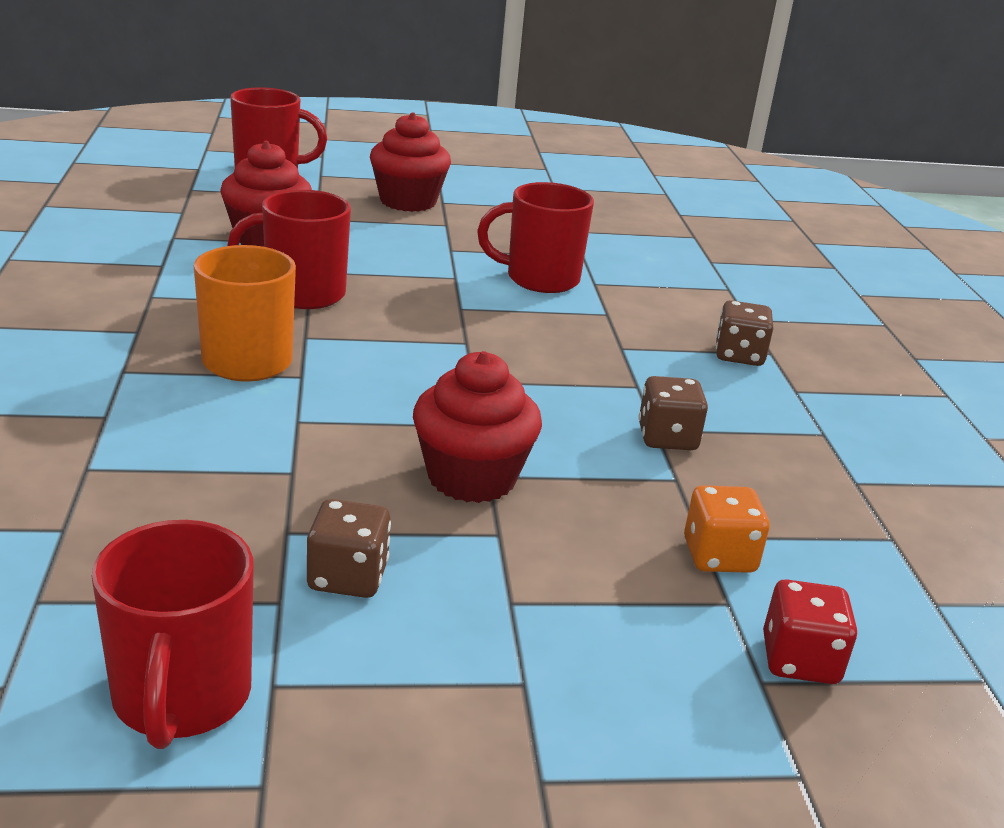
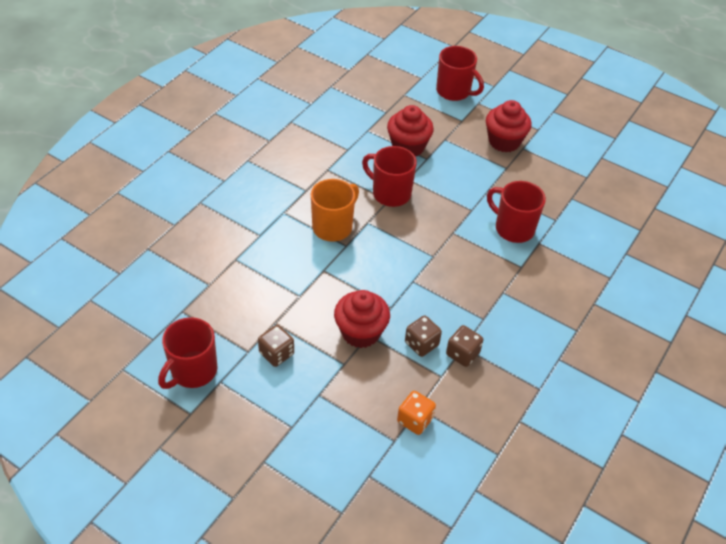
camera: 40 degrees right, 20 degrees up
brown dice [716,300,774,366] -> brown dice moved to [405,316,442,357]
red dice [763,579,857,684] -> none

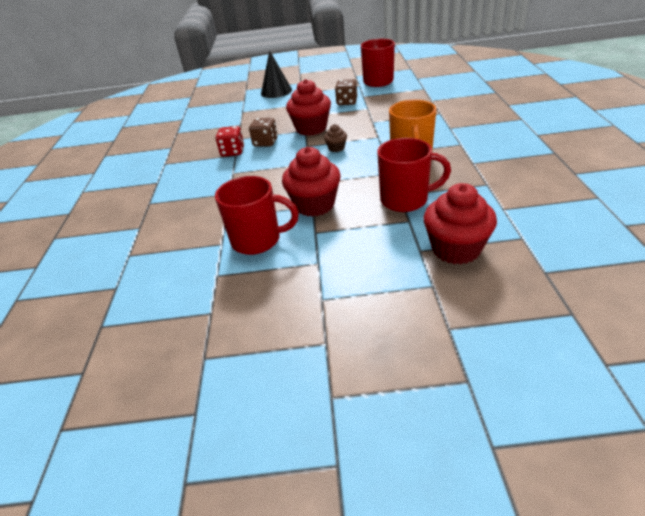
camera: 150 degrees right, 10 degrees down
orange dice [397,391,436,435] -> none
red mug [436,46,484,101] -> none
brown dice [446,325,483,367] -> red dice [216,126,244,156]
red cupcake [486,100,532,152] -> red cupcake moved to [282,147,341,217]
none -> black cone [261,50,292,98]
none -> brown cupcake [324,124,347,152]

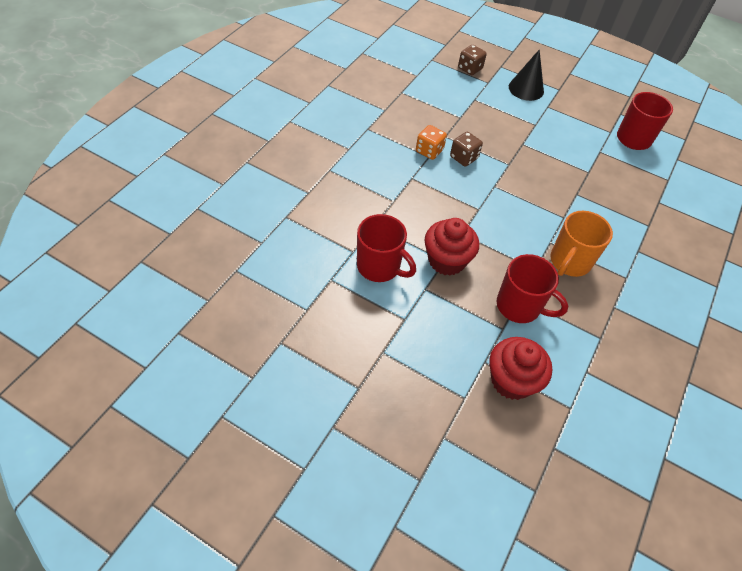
camera: 25 degrees right, 15 degrees up
red dice [216,126,244,156] -> orange dice [416,125,447,160]
red cupcake [286,79,331,136] -> none
brown cupcake [324,124,347,152] -> none
brown dice [335,79,357,105] -> brown dice moved to [458,45,487,75]

